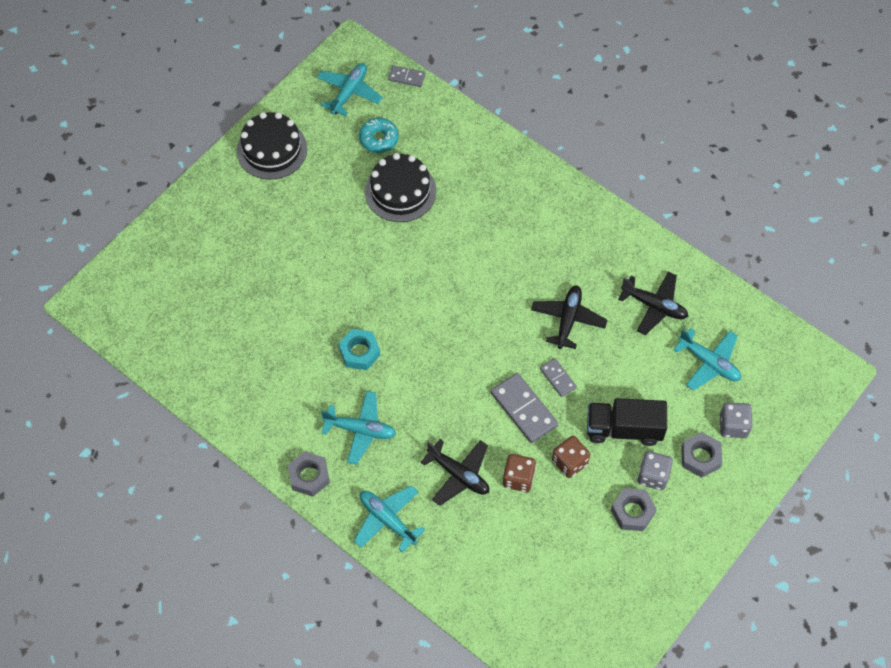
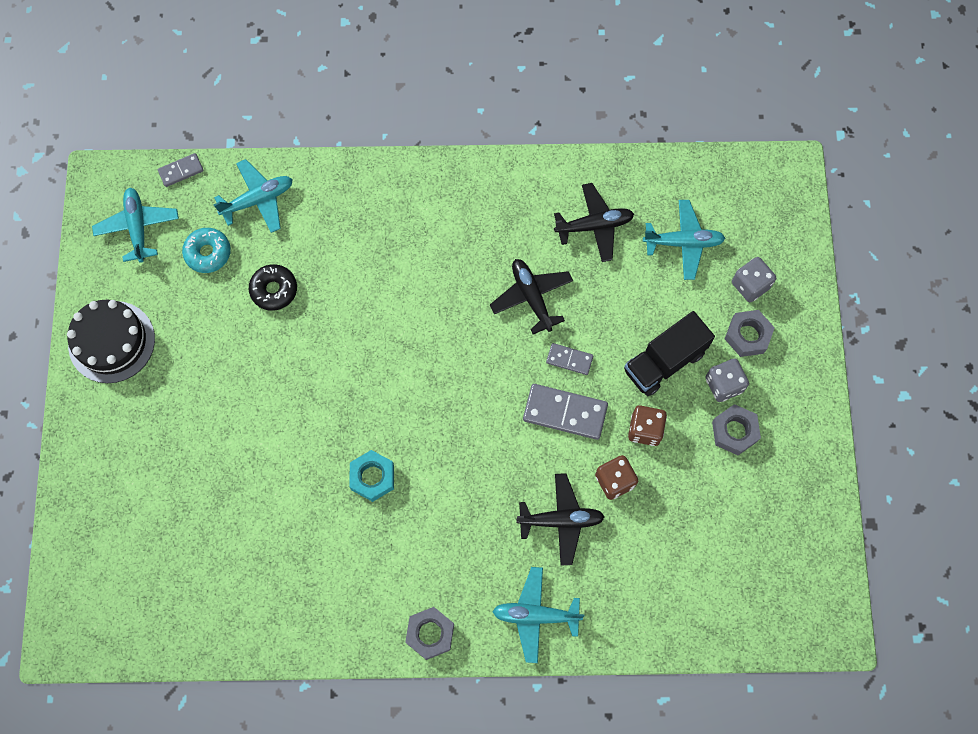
camera: 40 degrees left, 10 degrees up
turquoise plane [321,391,396,465] -> turquoise plane moved to [213,159,293,233]
black cake [365,153,436,222] -> black donut [249,264,297,311]

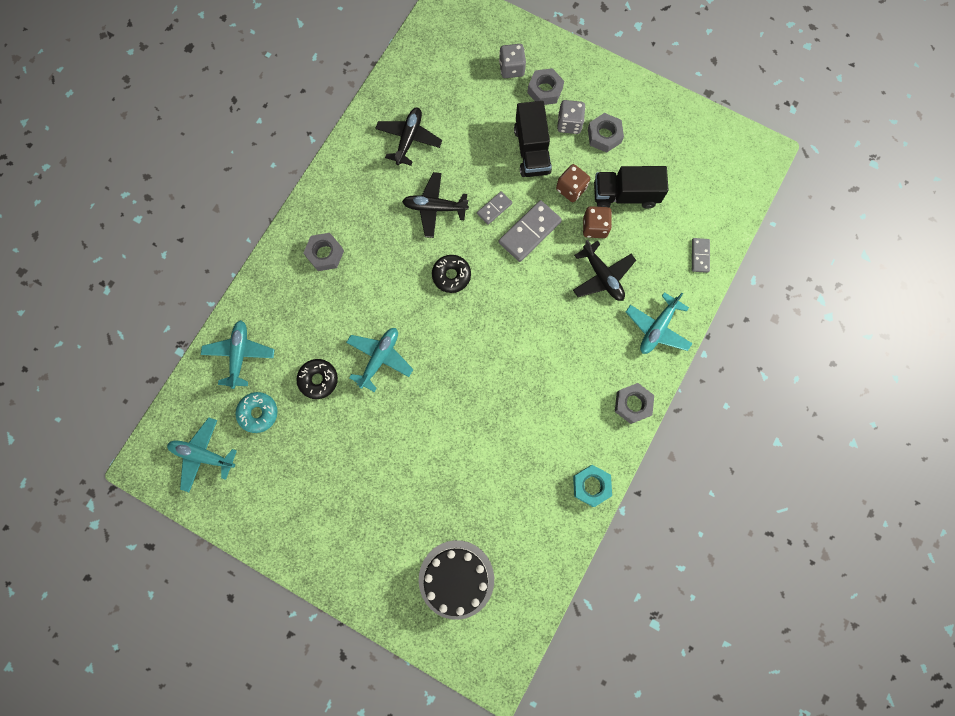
camera: 60 degrees left, 5 degrees up
black cake [67,299,155,383] -> black cake moved to [419,540,494,620]
grey domino [158,153,204,187] -> grey domino moved to [692,238,710,273]
turquoise nut [349,450,394,502] -> turquoise nut moved to [573,465,612,507]
black plane [516,473,605,565] -> black plane turned 120 degrees clockwise [573,239,636,301]
turquoise plane [643,200,725,280] -> turquoise plane moved to [346,328,414,392]
none -> grey nut [303,233,344,271]
none -> black donut [432,255,471,293]
none -> black truck [594,166,669,209]

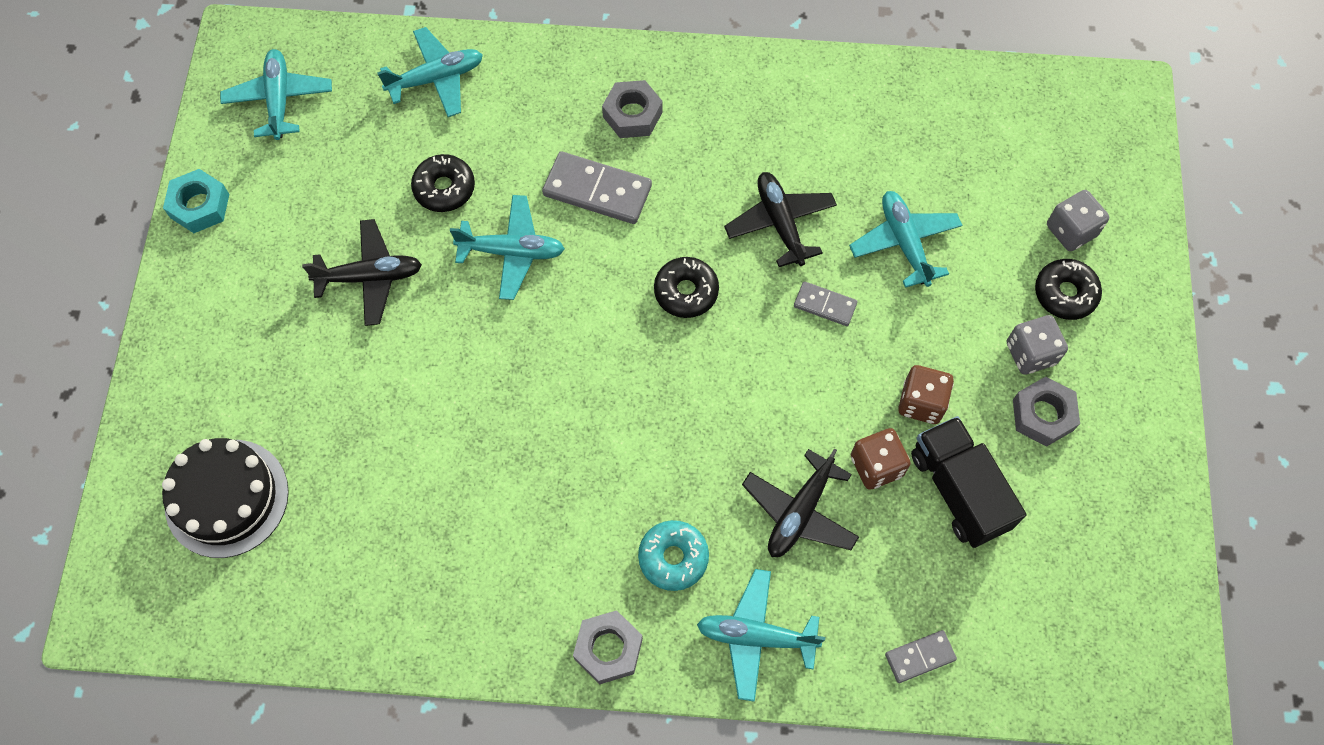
camera: 65 degrees right, 10 degrees down
turquoise donut [235,392,278,433] -> turquoise donut moved to [638,520,709,591]
black plane [375,108,442,166] -> black plane moved to [302,219,422,326]
grey domino [499,200,562,262] -> grey domino moved to [542,151,652,224]
black truck [514,101,552,177] -> none
grey nut [527,68,564,105] -> black donut [1035,259,1102,320]
turquoise nut [573,465,612,507] -> turquoise nut moved to [163,169,229,233]
none -> turquoise plane [849,191,962,288]

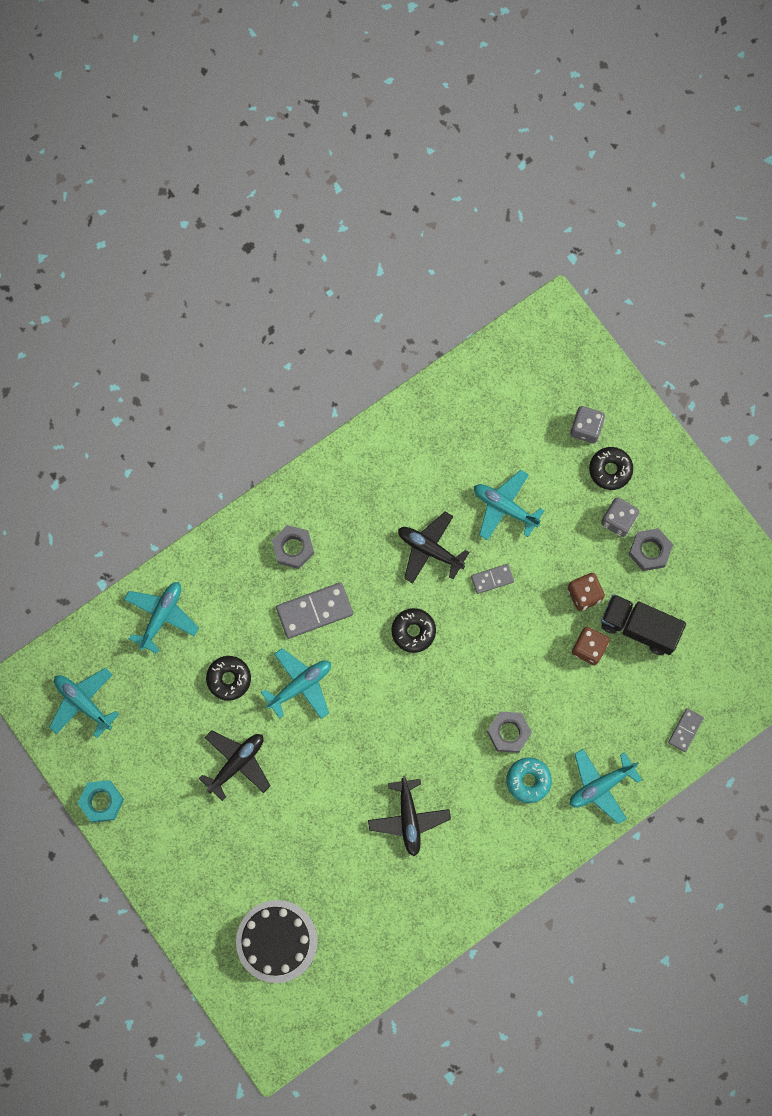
camera: 40 degrees left, 10 degrees up
grey nut [573,610,643,684] -> grey nut moved to [487,711,532,753]
black plane [742,448,859,557] -> black plane moved to [368,776,451,857]

